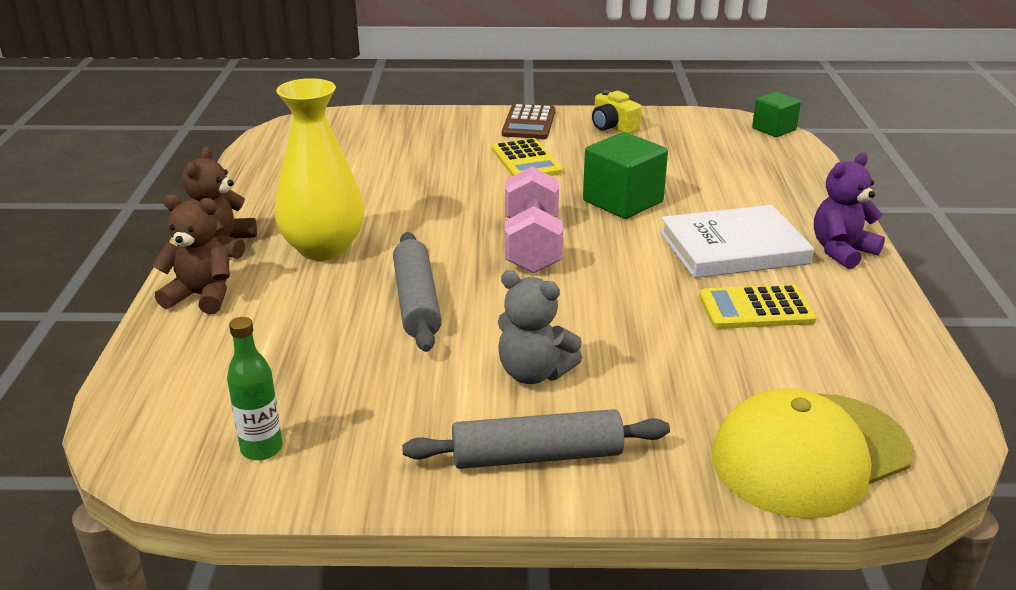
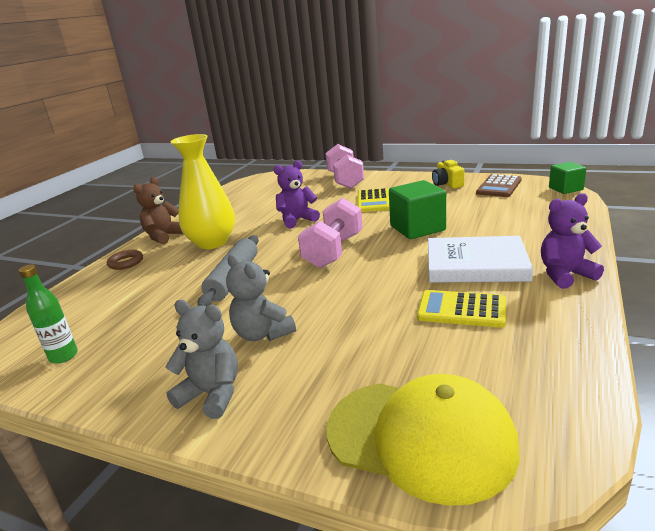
camera: 25 degrees right, 5 degrees down
brown teddy bear [152,194,230,314] -> brown ring [107,250,143,270]
grey rolling pin [402,409,670,469] -> grey teddy bear [165,300,238,419]
brown calculator [502,104,555,139] -> brown calculator moved to [476,174,522,197]
yellow cap [712,388,913,519] -> yellow cap turned 150 degrees counterclockwise [327,374,520,506]
none -> purple teddy bear [274,160,320,229]
none -> pink dumbbell [325,144,364,189]

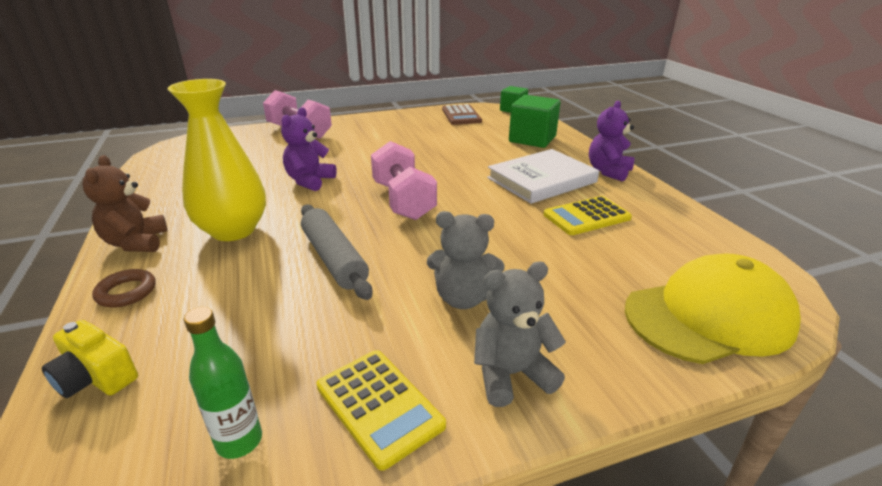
camera: 45 degrees left, 5 degrees up
yellow calculator [357,188,390,212] -> yellow calculator moved to [317,350,446,471]
green cube [389,180,446,239] -> green cube moved to [509,95,561,148]
yellow camera [432,160,465,189] -> yellow camera moved to [42,320,138,398]

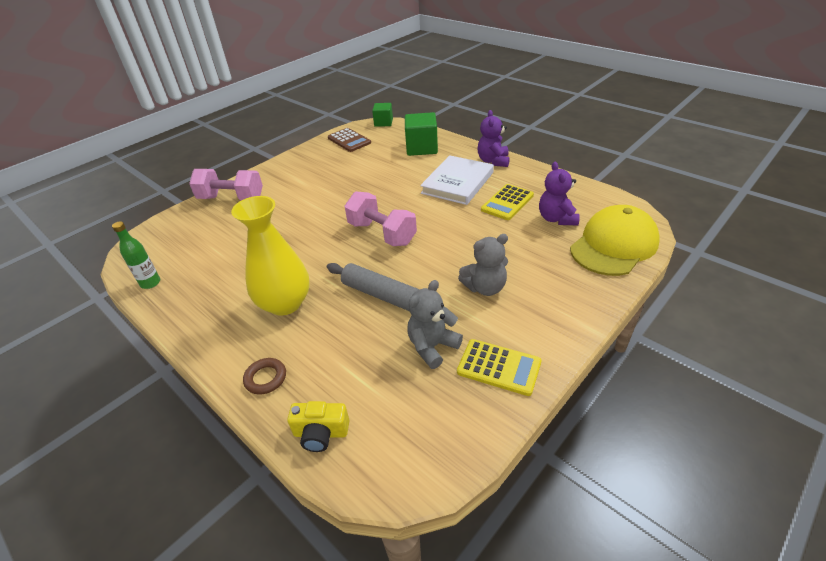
camera: 25 degrees left, 10 degrees up
brown teddy bear [82,155,168,252] -> none
green bottle [184,307,262,459] -> green bottle moved to [112,221,160,289]
purple teddy bear [281,107,337,191] -> purple teddy bear moved to [539,162,580,225]
grey teddy bear [474,261,566,407] -> grey teddy bear moved to [407,280,463,369]

